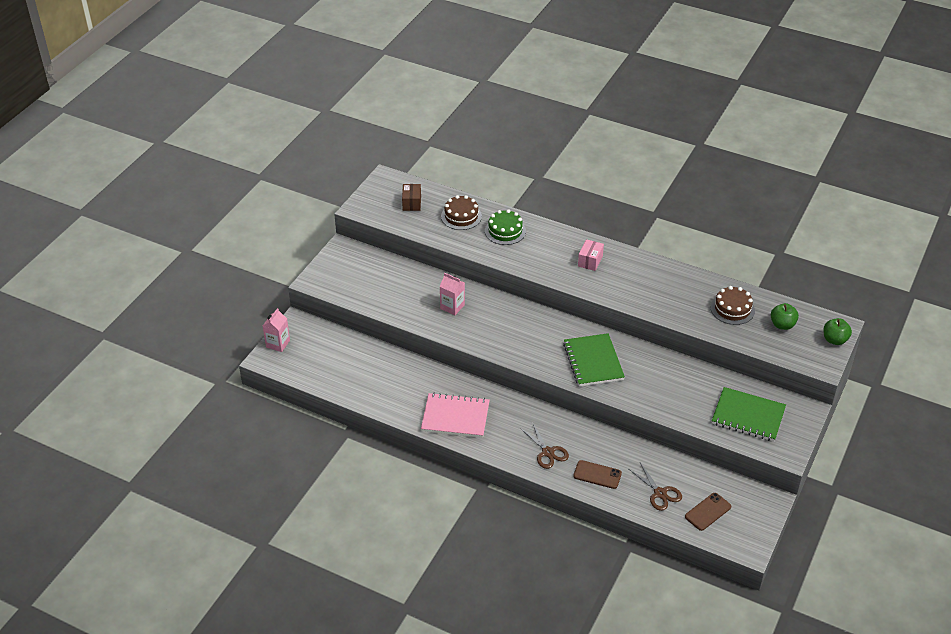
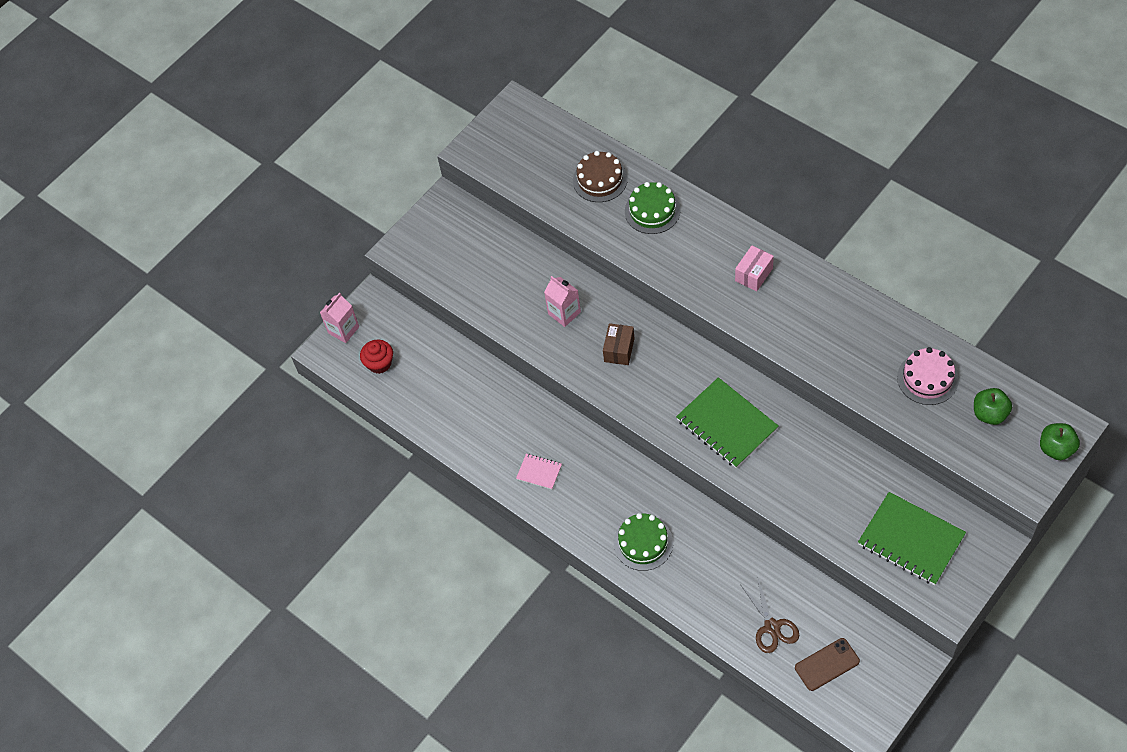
camera: 20 degrees right, 15 degrees up
brown box [402,184,421,211] -> brown box moved to [603,323,635,365]
pink notebook [421,393,490,438] -> pink notebook [516,454,562,489], size x0.48
brown scissors [520,422,569,469] -> green cake [614,513,673,571]
green notebook [563,333,625,386] -> green notebook turned 45 degrees counterclockwise [676,377,779,468]
brown phone [573,460,622,489] -> none
brown cake [711,286,755,325] -> pink cake [897,347,959,405]
none -> red cupcake [360,340,393,374]

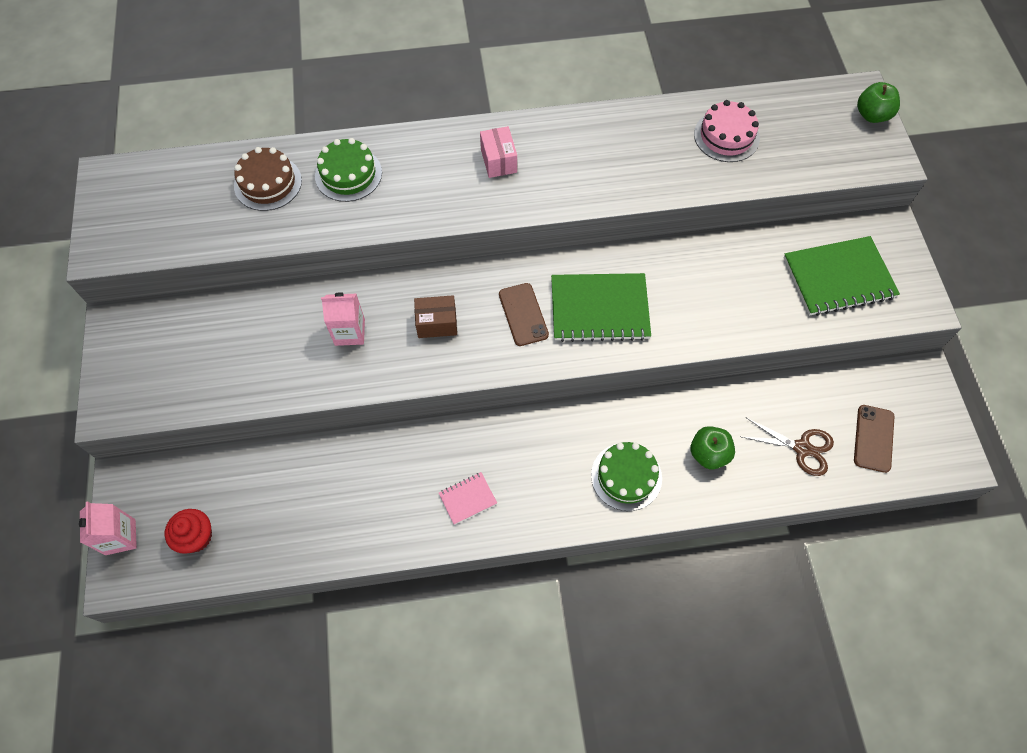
camera: 55 degrees left, 5 degrees up
brown box [603,323,635,365] -> brown box turned 60 degrees counterclockwise [414,295,457,338]
green apple [974,388,1012,425] -> green apple moved to [691,426,735,470]
none -> brown phone [499,283,549,346]

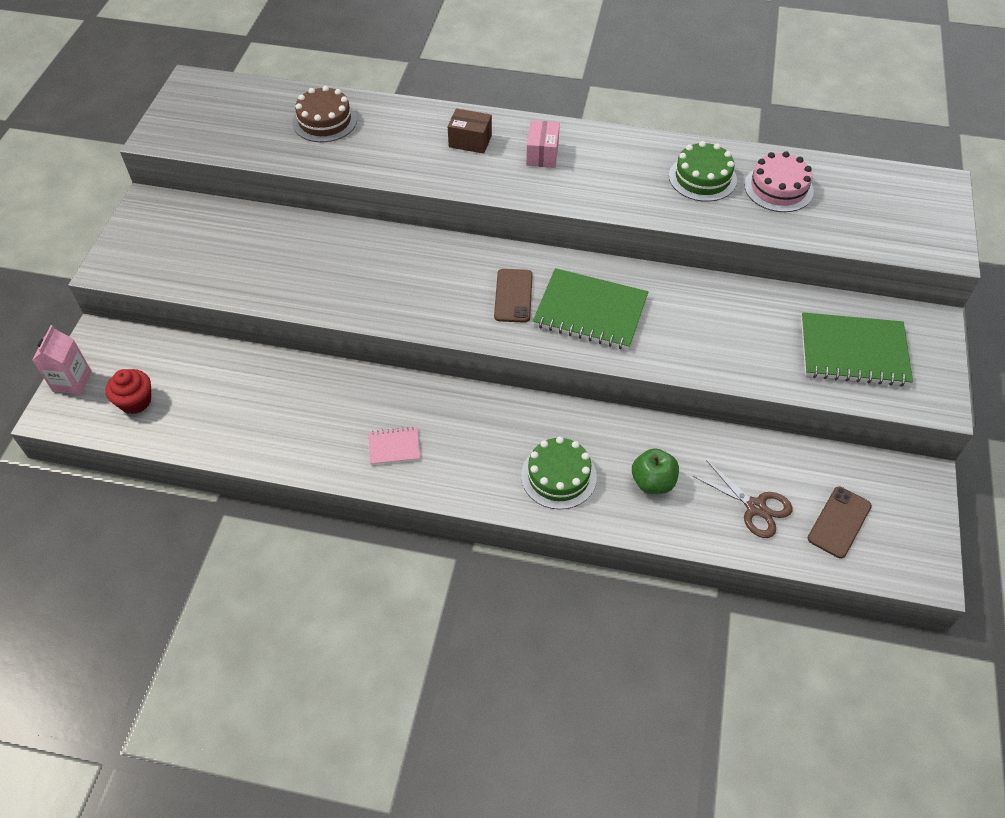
camera: 20 degrees right, 10 degrees down
green cake [315,138,382,202] -> green cake moved to [669,141,737,202]
pink carton [321,292,365,346] -> none
brown box [414,295,457,338] -> brown box moved to [448,108,492,154]
green apple [857,82,900,123] -> none

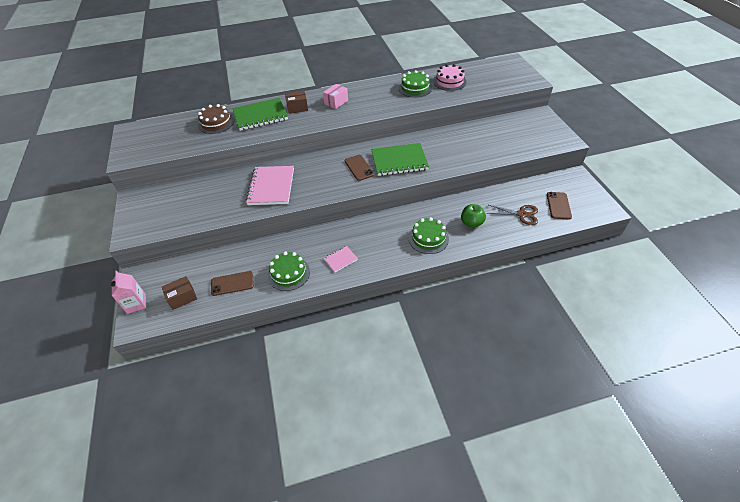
camera: 25 degrees left, 5 degrees down
red cupcake [106,369,151,414] -> brown box [162,276,197,310]
pink box [526,120,560,168] -> pink box turned 60 degrees clockwise [323,84,348,109]
green notebook [801,312,913,387] -> green notebook moved to [232,98,288,131]
none -> brown phone [211,271,254,296]
none -> pink notebook [246,166,294,205]
none -> green cake [268,251,310,291]

